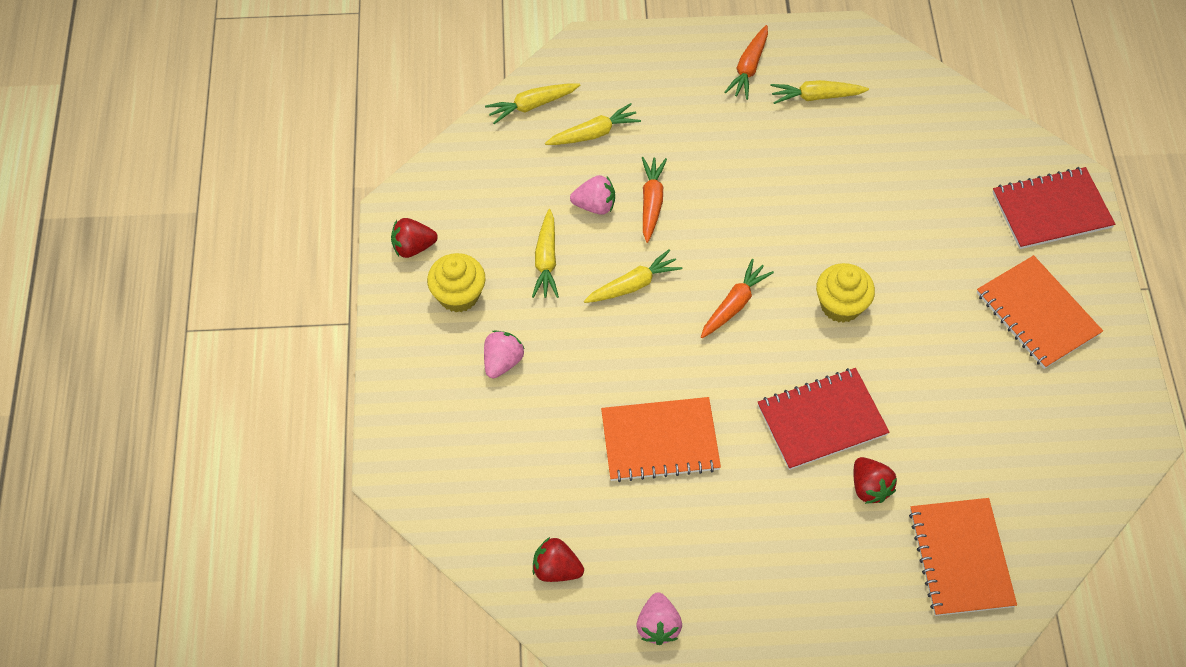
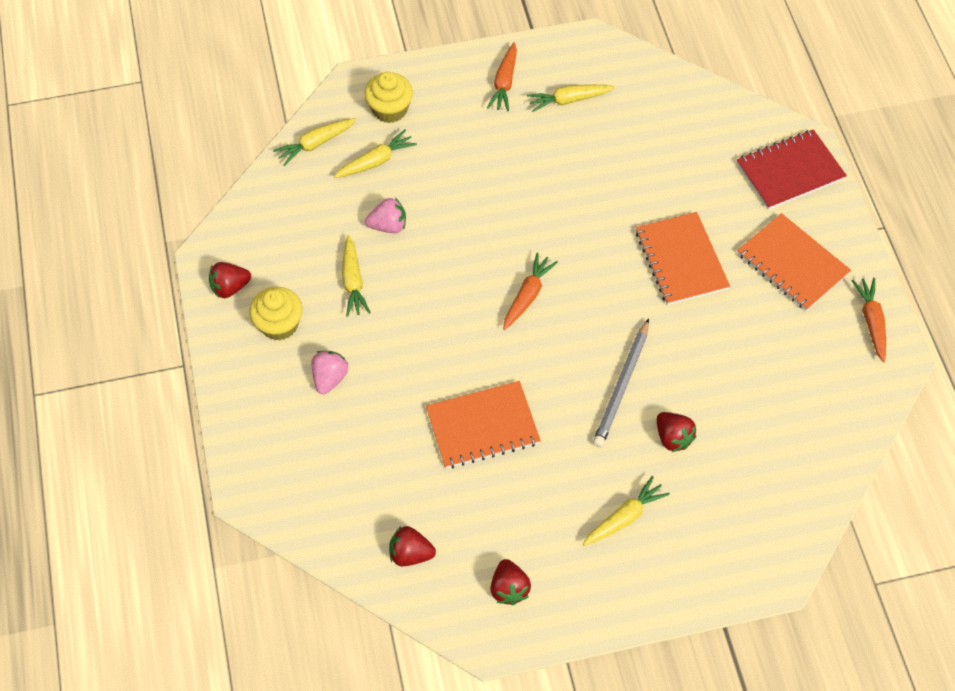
camera: 10 degrees left, 0 degrees up
yellow carrot [584,249,682,303] -> yellow carrot moved to [583,476,670,546]
pink strawberry [636,592,682,645] -> red strawberry [490,559,531,605]
orange carrot [642,157,667,243] -> orange carrot moved to [851,278,886,362]
red notebook [758,368,890,470] -> grey pencil [593,318,649,447]
yellow cupcake [816,263,875,323] -> yellow cupcake moved to [364,72,413,123]
orange notebook [909,498,1017,616] -> orange notebook moved to [636,212,730,305]

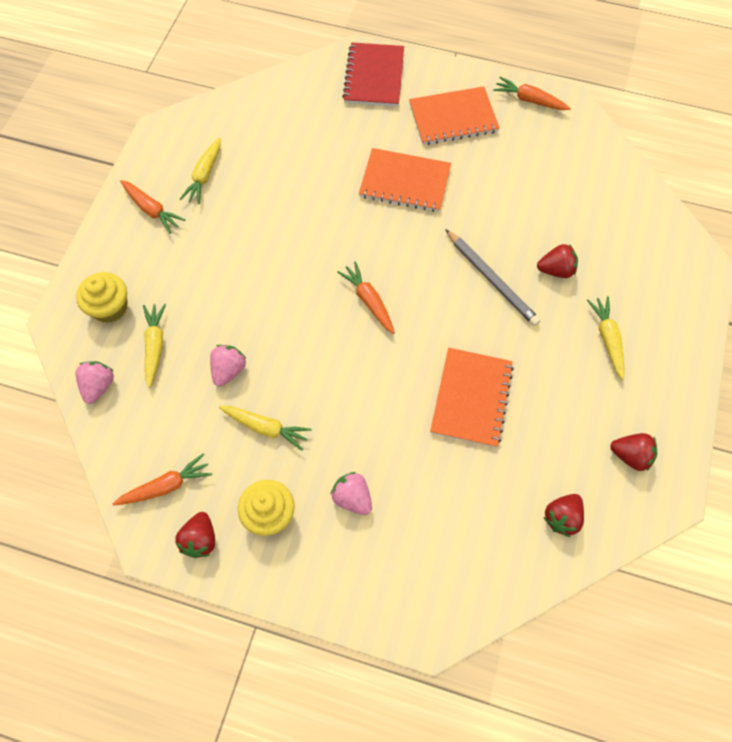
camera: 60 degrees left, 5 degrees up
yellow carrot [273,118,357,166] -> pink strawberry [76,361,114,404]
none -> orange carrot [113,453,212,506]

